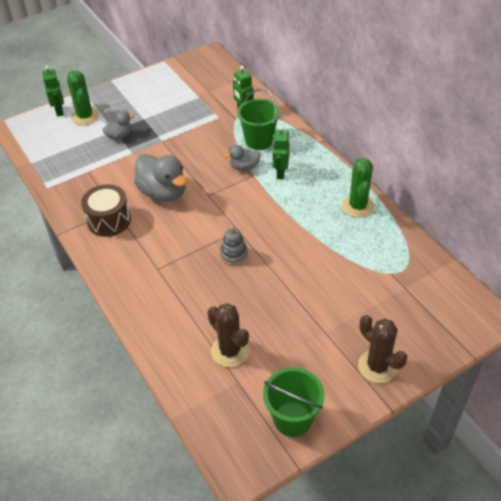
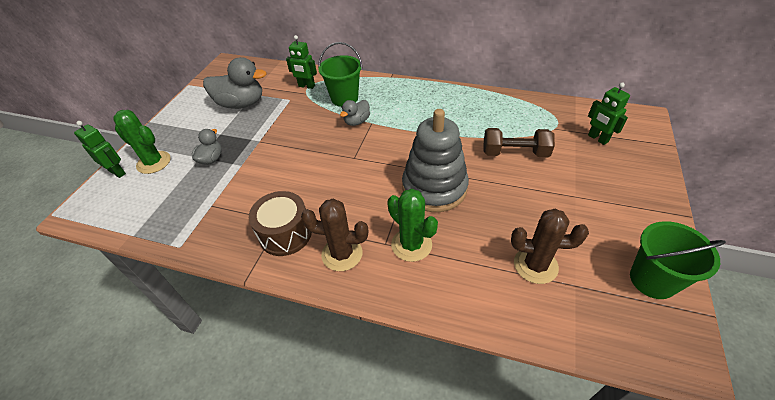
camera: 40 degrees left, 0 degrees up
grey duck [134,154,187,202] -> grey duck moved to [203,57,266,109]
grey stacking toy [220,226,248,265] -> grey stacking toy [402,109,469,212], size x2.17
green robot [272,126,290,179] -> green robot moved to [588,82,630,145]
green cactus [342,158,374,218] -> green cactus moved to [387,189,438,262]
brown cactus [358,315,407,383] -> brown cactus moved to [301,199,368,271]
none -> brown dumbbell [484,128,555,157]

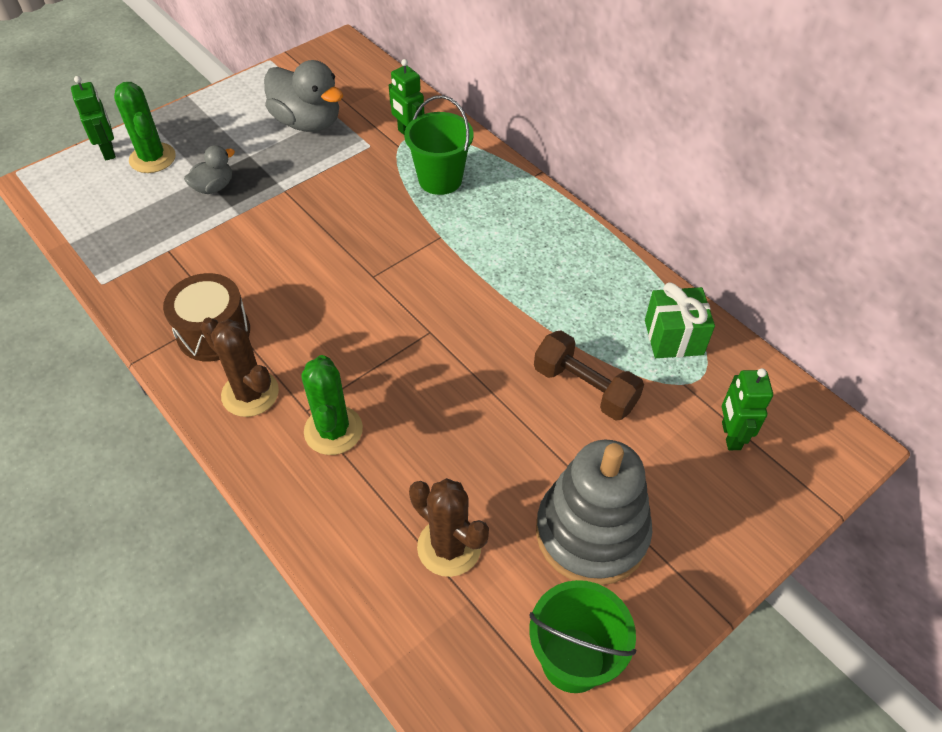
camera: 30 degrees right, 5 degrees up
grey duck [340,100,370,126] -> none
grey stacking toy [402,109,469,212] -> grey stacking toy moved to [536,440,652,585]
none -> green gift [645,282,715,358]

